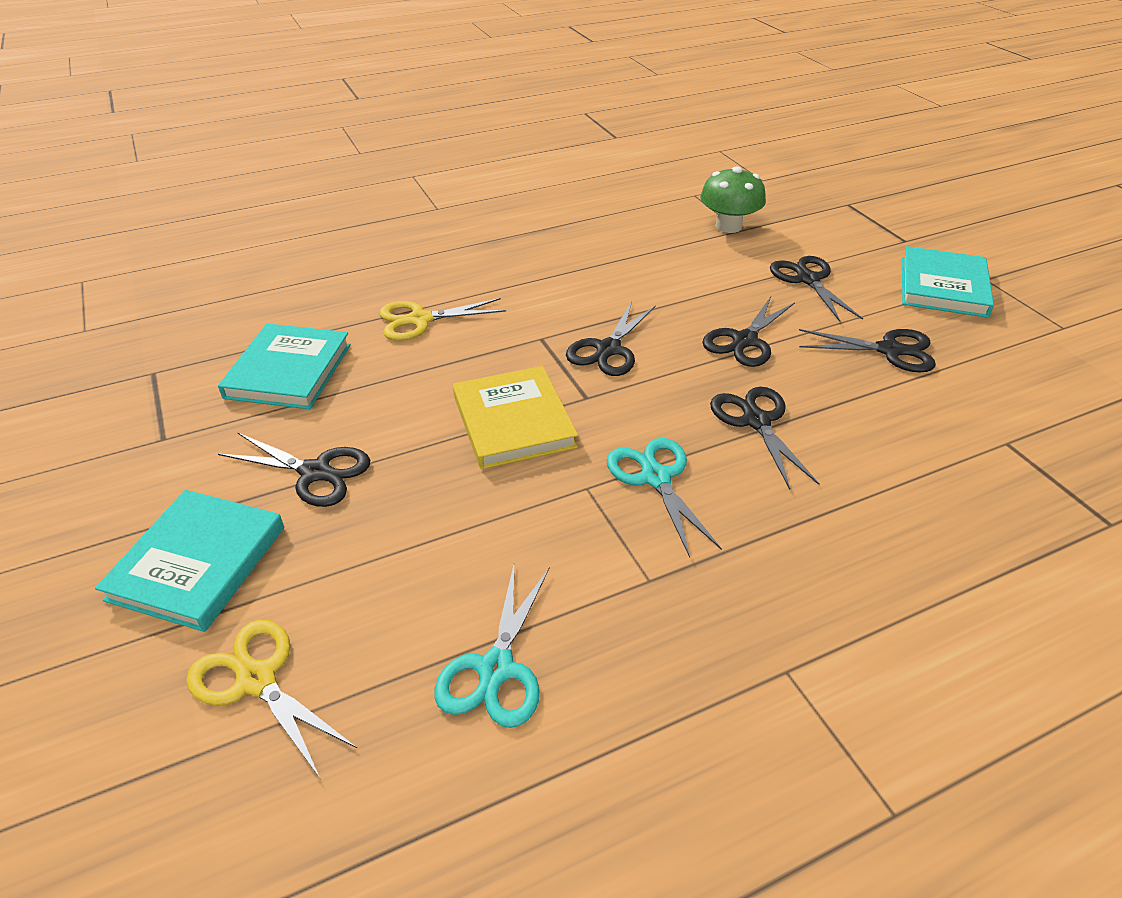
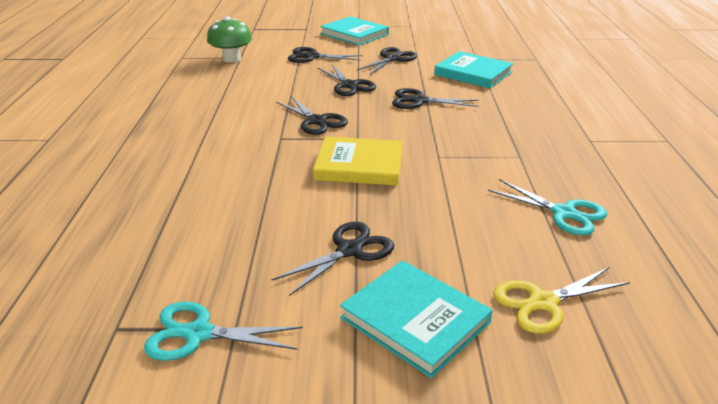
camera: 65 degrees left, 10 degrees down
turquoise book [218,323,351,409] -> turquoise book moved to [434,51,513,88]
yellow scissors [379,298,506,341] -> none
turquoise scissors [607,438,722,558] -> turquoise scissors moved to [144,302,303,361]

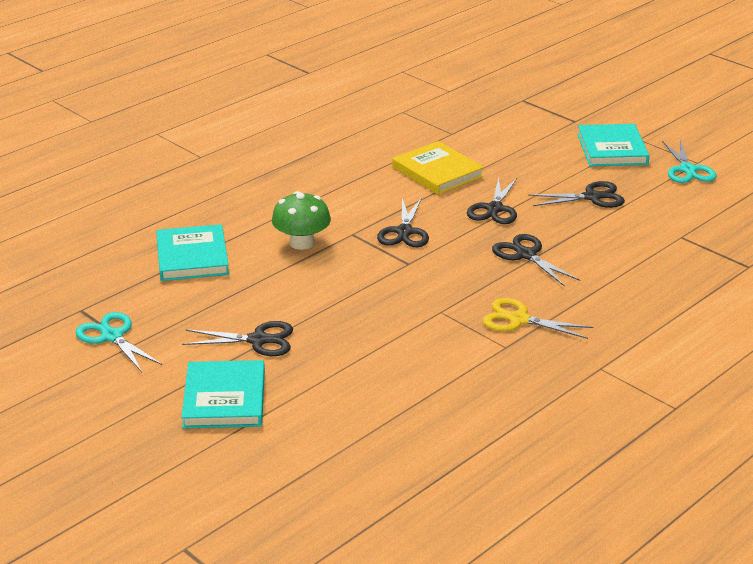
camera: 45 degrees right, 0 degrees up
green mushroom [207,17,252,63] -> green mushroom moved to [272,191,331,250]
black scissors [288,47,363,63] -> none
yellow book [313,137,403,186] -> yellow book moved to [393,141,484,194]
turquoise book [434,51,513,88] -> turquoise book moved to [156,224,229,281]
turquoise scissors [488,179,607,235] -> turquoise scissors moved to [662,140,716,183]
yellow scissors [493,267,630,334] -> yellow scissors moved to [483,298,593,339]

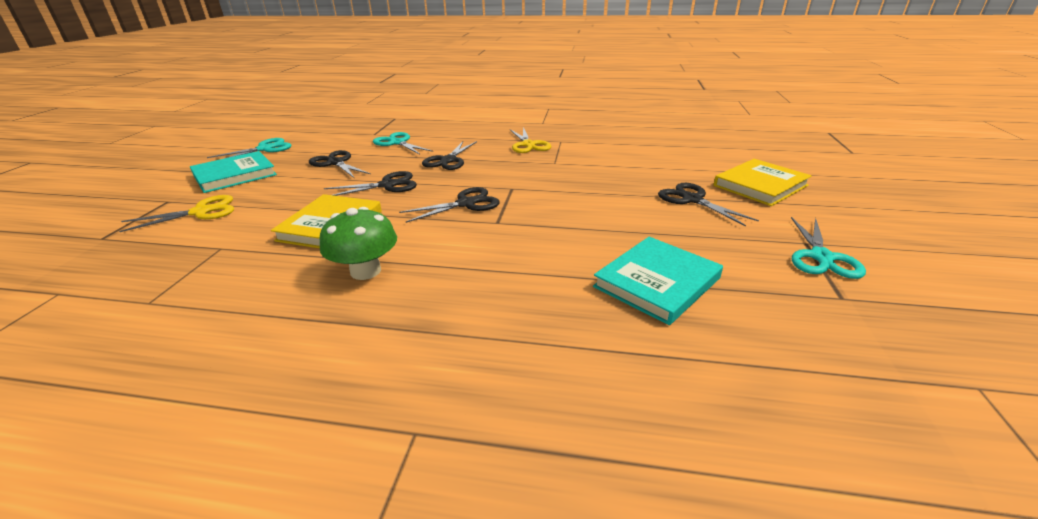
camera: 125 degrees left, 0 degrees up
turquoise book [181,360,265,429] -> yellow book [713,159,812,206]
green mushroom [272,191,331,250] -> green mushroom moved to [320,207,397,280]
none -> yellow scissors [119,195,234,232]
none -> turquoise scissors [373,132,433,155]

